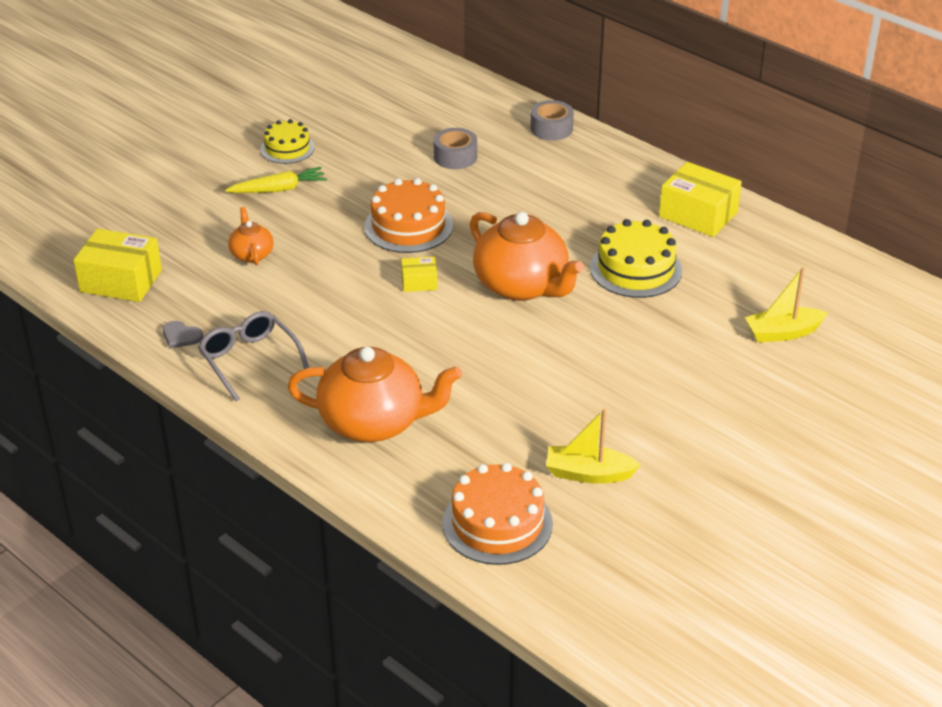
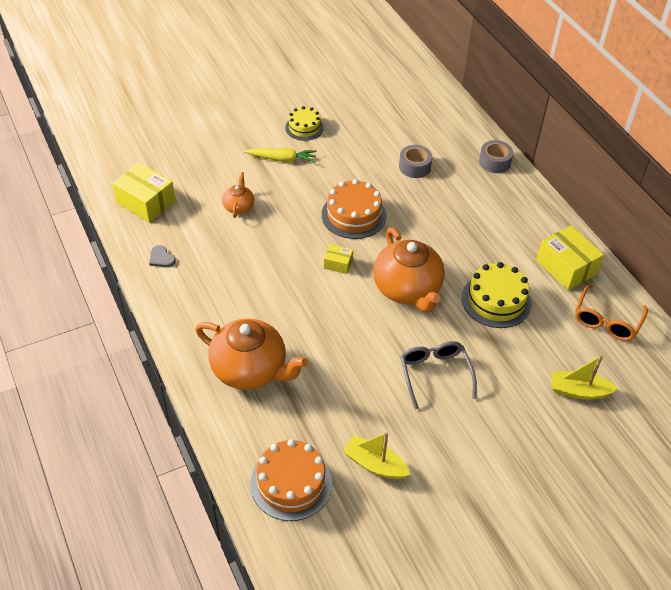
camera: 20 degrees right, 10 degrees up
grey glasses [198,311,309,401] -> grey glasses moved to [400,341,477,410]
none -> orange glasses [575,285,648,341]

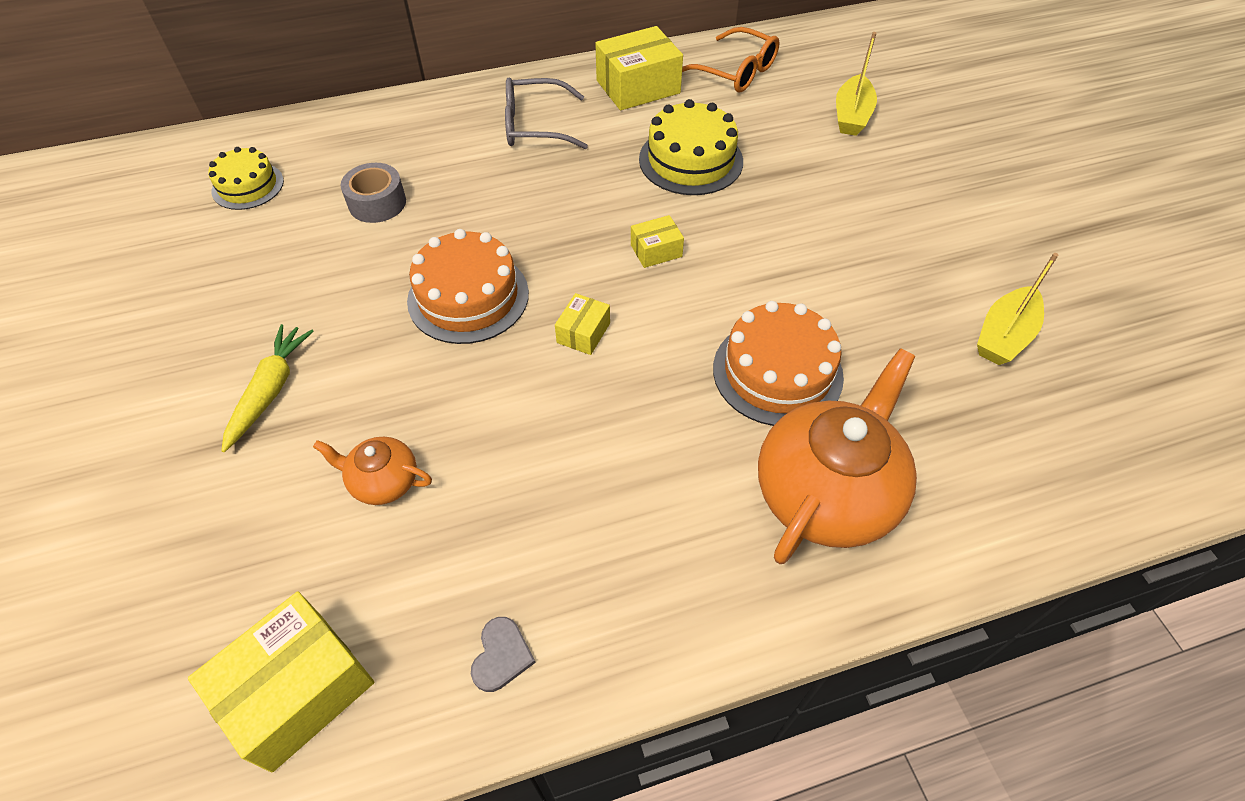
camera: 80 degrees left, 5 degrees up
grey heart [149,245,176,267] -> grey heart turned 45 degrees counterclockwise [471,617,536,692]
orange cake [250,439,332,521] -> orange cake moved to [713,301,844,426]
yellow cake [285,106,324,141] -> yellow cake moved to [208,147,284,210]
orange teapot [373,227,445,312] -> yellow box [631,215,684,268]
grey glasses [400,341,477,410] -> grey glasses moved to [505,78,588,149]
grey tape [479,140,513,173] -> none

